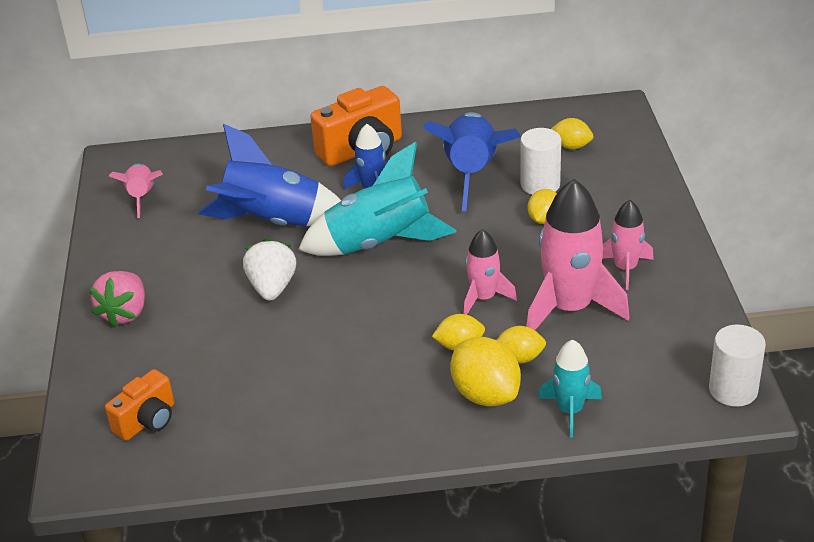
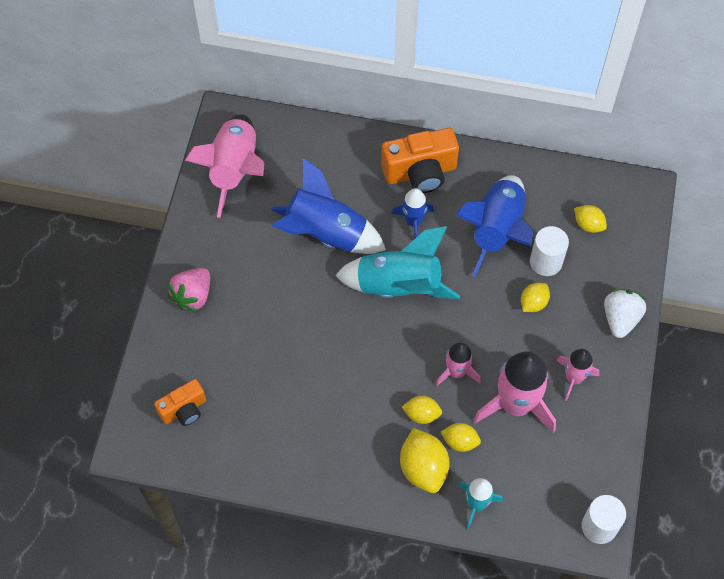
camera: 15 degrees right, 25 degrees up
pink rocket [109,164,163,218] -> pink rocket [185,114,264,218], size x1.79
white strawberry [243,238,296,301] -> white strawberry moved to [604,289,647,338]

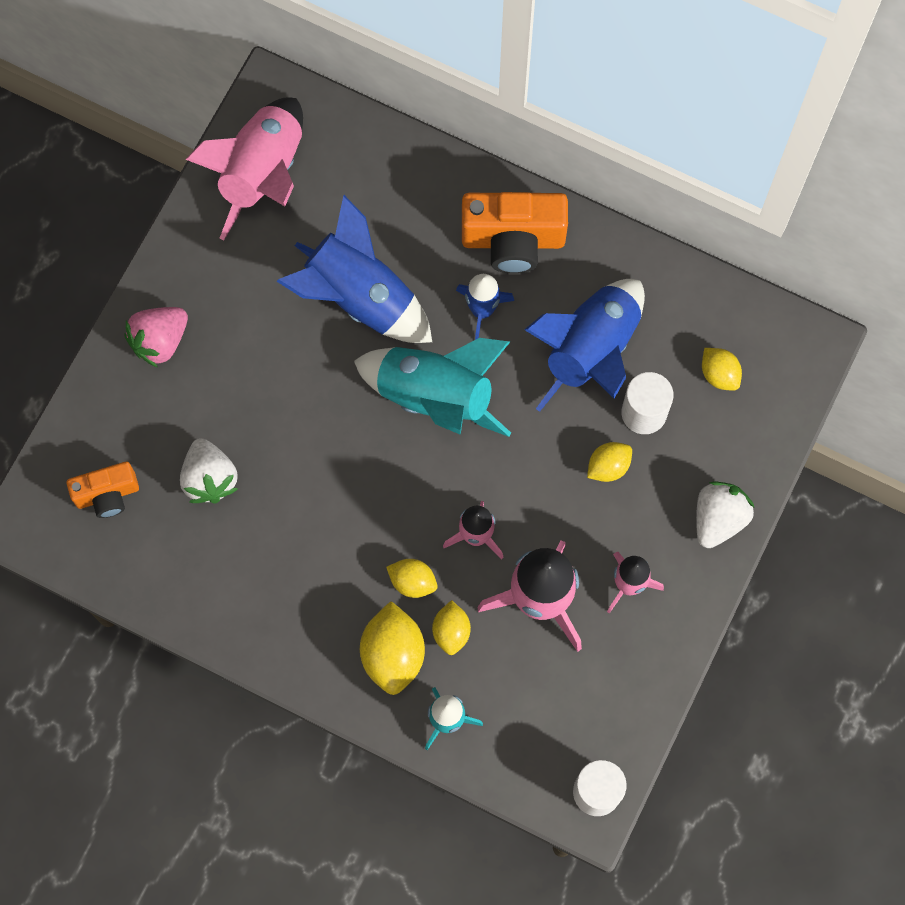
camera: 15 degrees right, 10 degrees up
yellow lemon [441,423,481,452] -> yellow lemon turned 60 degrees clockwise [432,600,471,655]
none -> white strawberry [180,438,238,503]

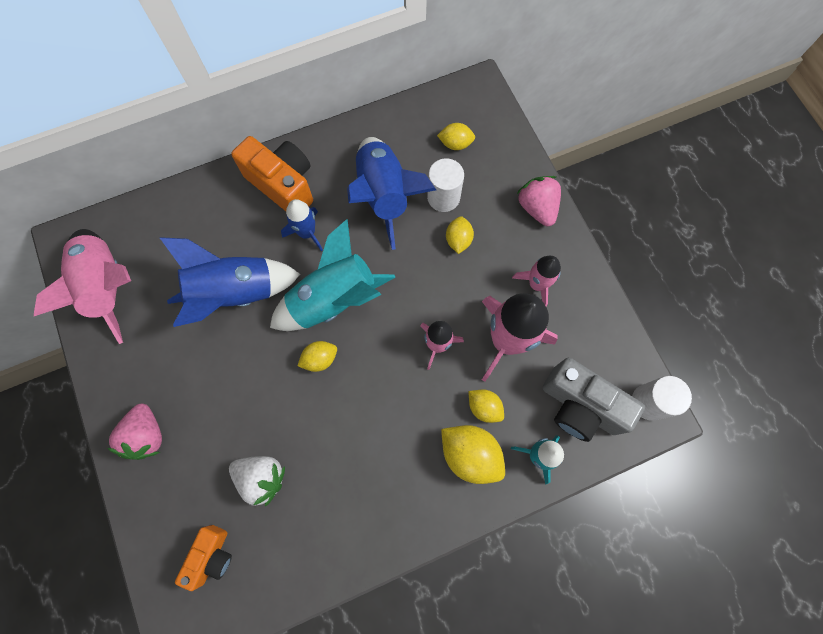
camera: 50 degrees left, 0 degrees up
yellow lemon [386,559,437,598] -> yellow lemon moved to [298,341,337,372]
orange camera [462,192,568,274] -> orange camera turned 90 degrees counterclockwise [231,136,313,211]
white strawberry [696,481,754,548] -> pink strawberry [517,176,561,226]
none -> grey camera [543,358,645,442]

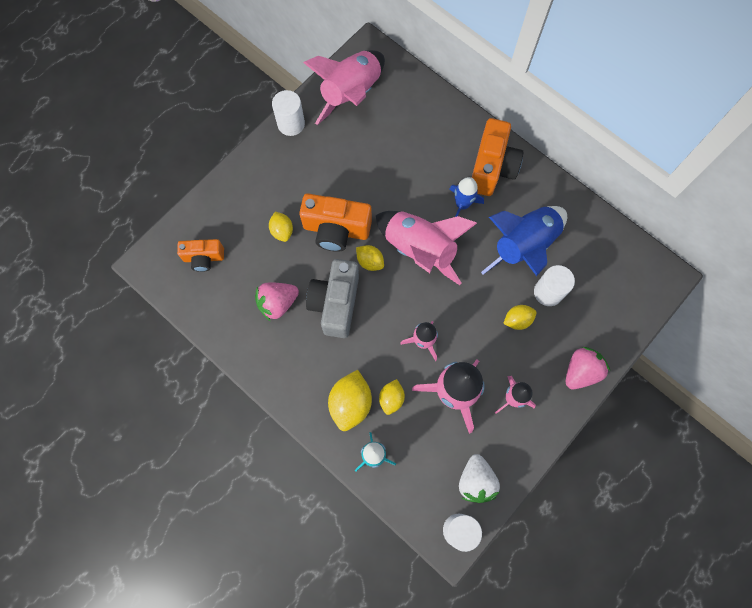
camera: 65 degrees right, 0 degrees up
pink strawberry [107,404,162,460] -> pink strawberry moved to [255,283,299,321]
blue rocket [159,237,300,327] -> none
white strawberry [229,456,285,507] -> white strawberry moved to [459,454,500,503]
turquoise rocket [270,219,396,331] -> pink rocket [376,211,477,285]
yellow lemon [437,123,475,150] -> yellow lemon moved to [269,212,293,242]
grey camera [543,358,645,442] -> grey camera moved to [306,259,359,338]
none -> white cylinder [272,90,305,136]
none -> orange camera [299,193,372,252]

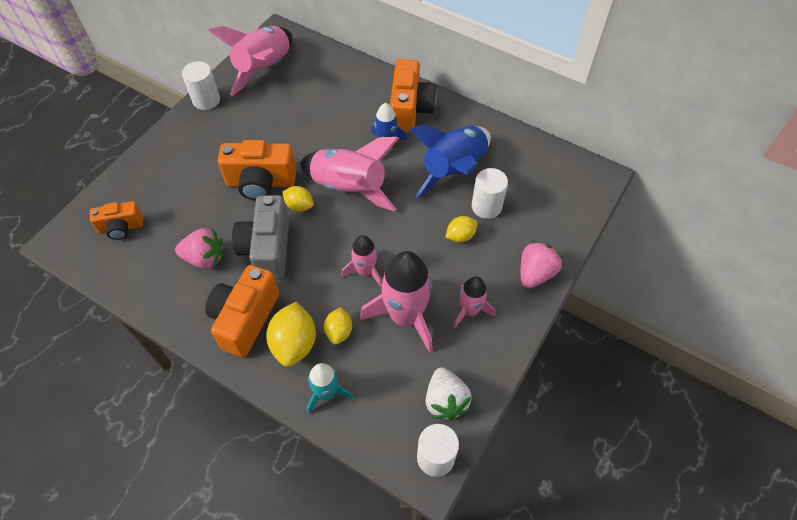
camera: 10 degrees left, 15 degrees down
pink strawberry [255,283,299,321] -> pink strawberry turned 135 degrees counterclockwise [175,228,223,269]
yellow lemon [269,212,293,242] -> none
none -> orange camera [205,265,280,357]

